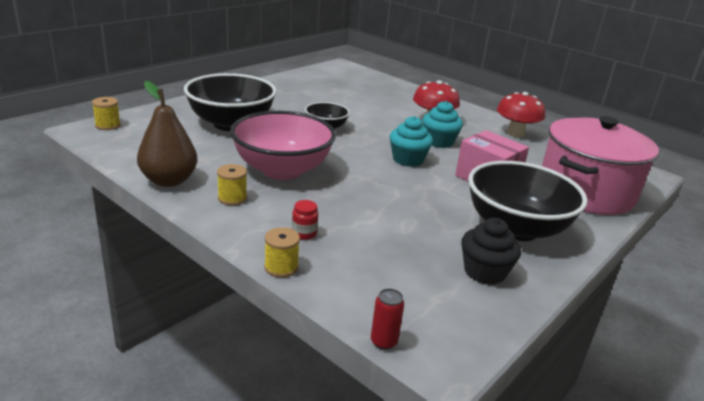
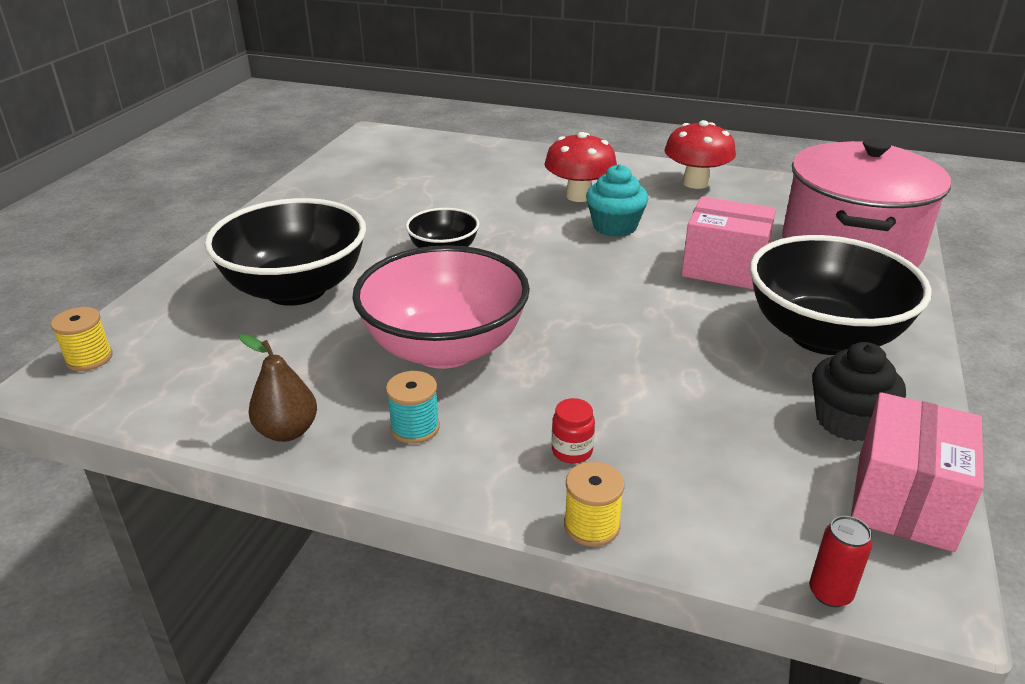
camera: 20 degrees left, 5 degrees up
brown pear [137,81,197,187] -> brown pear [240,334,317,442], size x0.65
yellow spool [217,164,247,205] -> turquoise spool [386,371,440,444]
turquoise cupcake [390,116,433,167] -> none
none -> pink box [851,392,984,552]

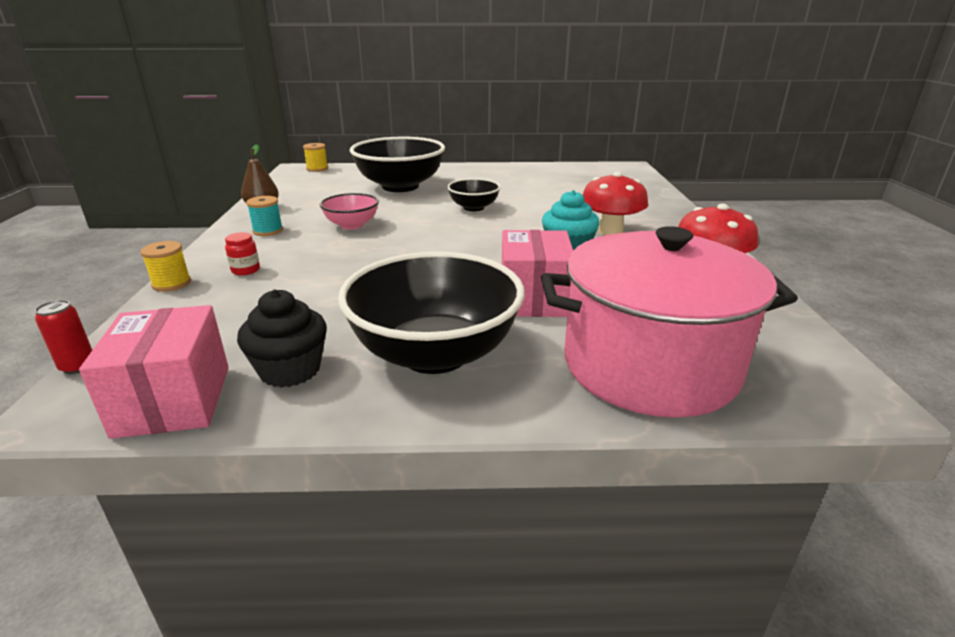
camera: 70 degrees right, 5 degrees down
pink bowl [352,245,530,369] -> pink bowl [320,193,379,230], size x0.52
pink box [851,392,984,552] -> pink box turned 75 degrees clockwise [79,305,229,439]

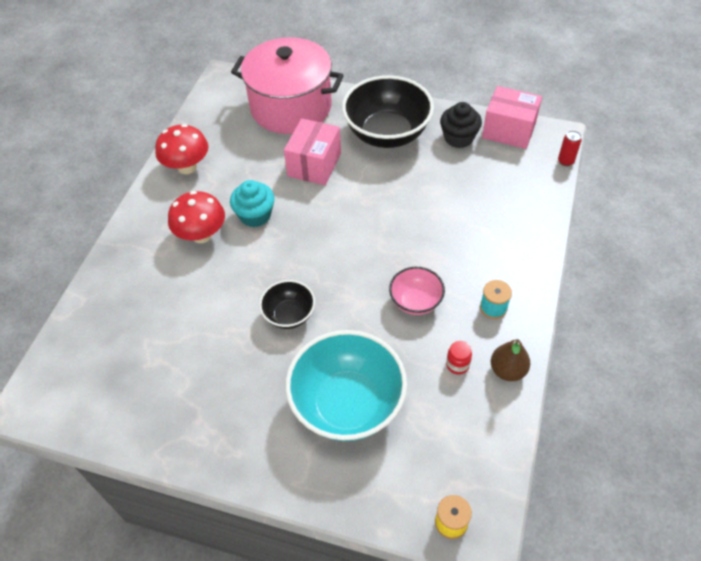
camera: 160 degrees left, 25 degrees up
pink box [79,305,229,439] -> pink box turned 75 degrees counterclockwise [482,86,542,149]
yellow spool [140,241,191,292] -> none
red jar [225,232,260,276] -> red jar moved to [446,341,472,374]
black bowl [350,137,445,192] -> turquoise bowl [285,330,407,441]

